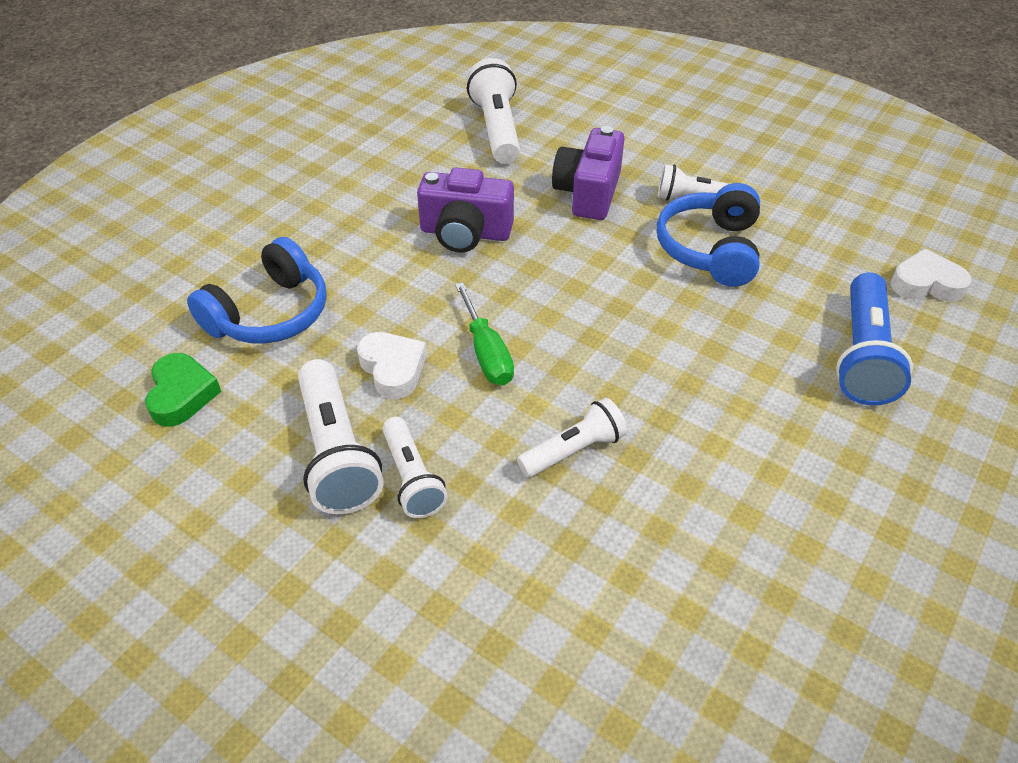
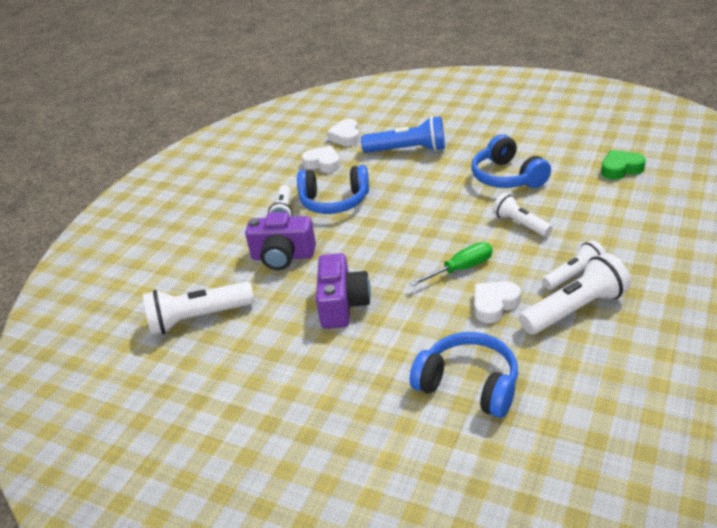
camera: 95 degrees left, 10 degrees down
green heart [145,353,222,427] -> green heart moved to [601,150,646,180]
none -> white heart [302,146,340,173]
none -> blue headphones [471,134,551,188]

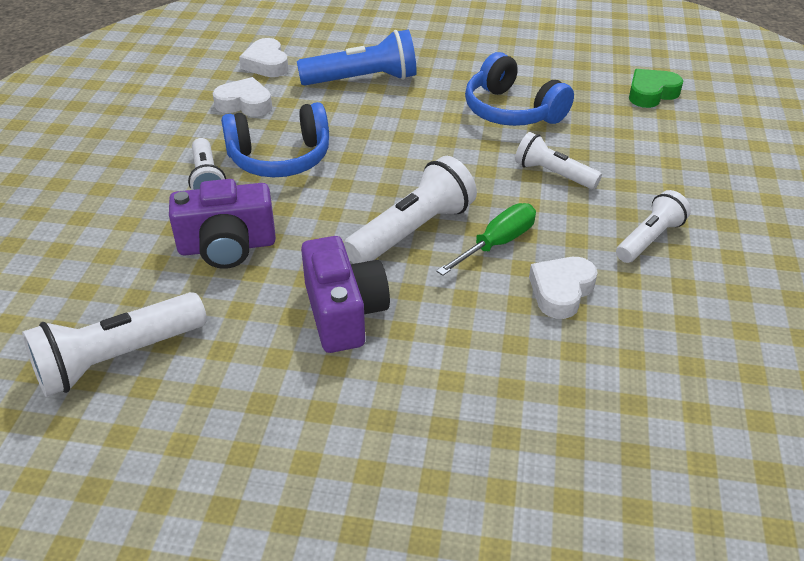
camera: 20 degrees left, 5 degrees up
blue headphones [410,332,518,418] -> none
white flashlight [519,253,631,335] -> white flashlight moved to [344,156,477,264]

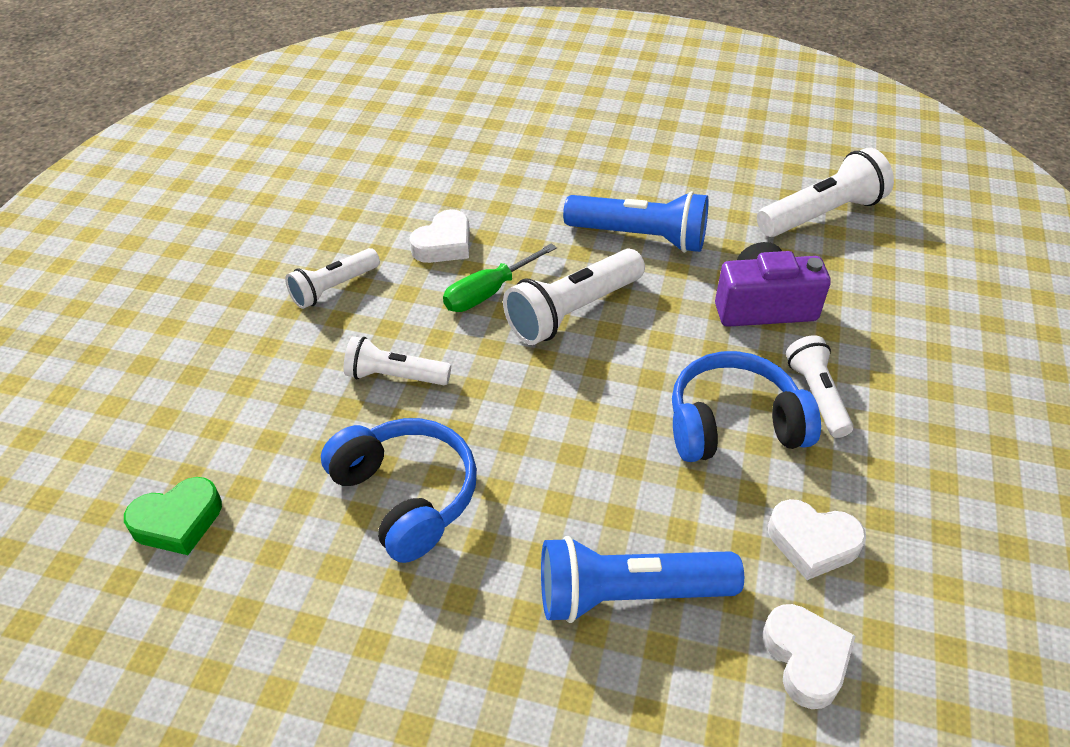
camera: 175 degrees left, 5 degrees up
purple camera [301,236,390,353] -> blue flashlight [563,191,709,253]
white flashlight [515,132,602,189] -> white flashlight turned 150 degrees clockwise [344,336,451,385]

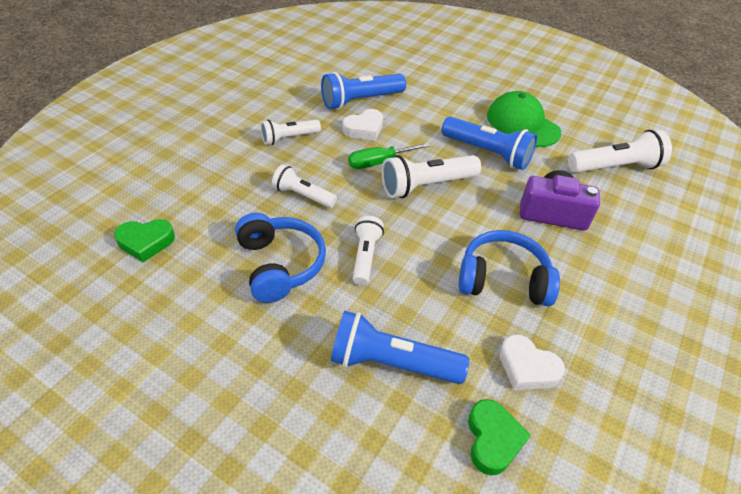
camera: 15 degrees right, 0 degrees up
white heart [762,604,855,709] -> green heart [468,399,531,476]
white flashlight [786,335,853,438] -> white flashlight moved to [353,216,384,285]
none -> blue flashlight [321,72,406,110]
none -> green cap [487,91,561,147]

